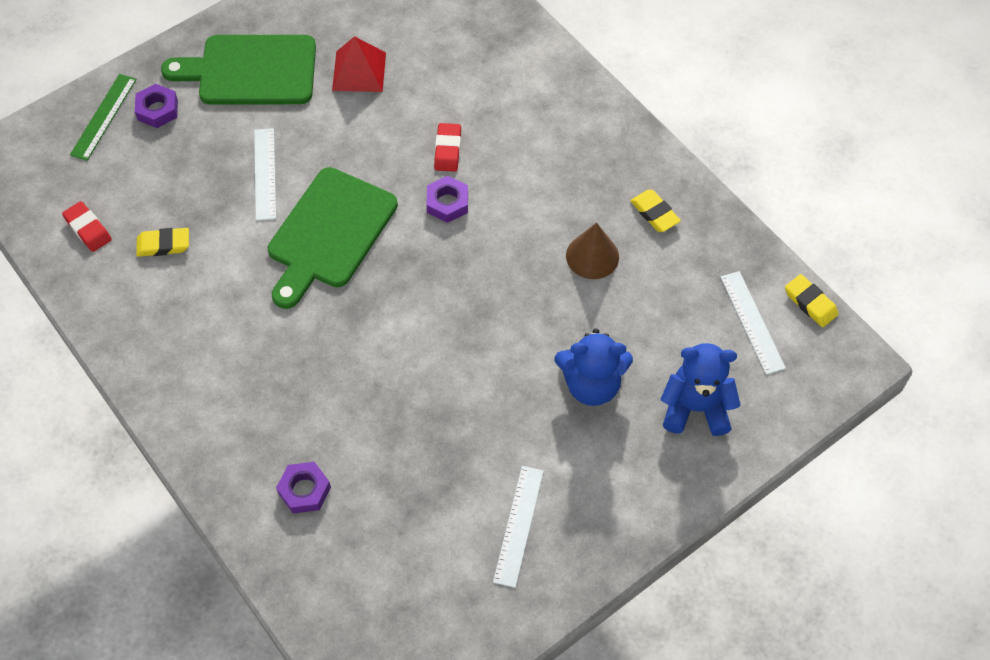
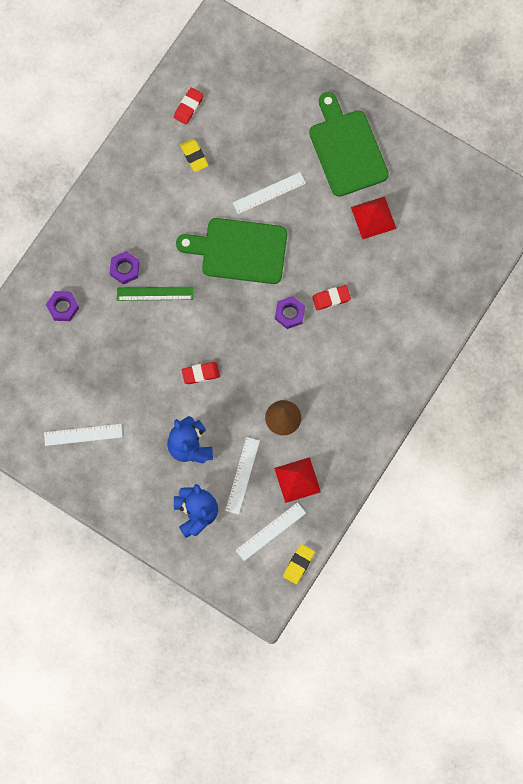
camera: 70 degrees right, 15 degrees up
green ruler [70,74,137,161] -> green ruler moved to [117,287,193,301]
purple nut [135,84,178,128] -> purple nut moved to [110,251,140,284]
yellow eraser [630,190,681,232] -> none
none -> red eraser [182,362,220,384]
none -> white ruler [225,437,260,515]
none -> red pyramid [274,457,321,503]

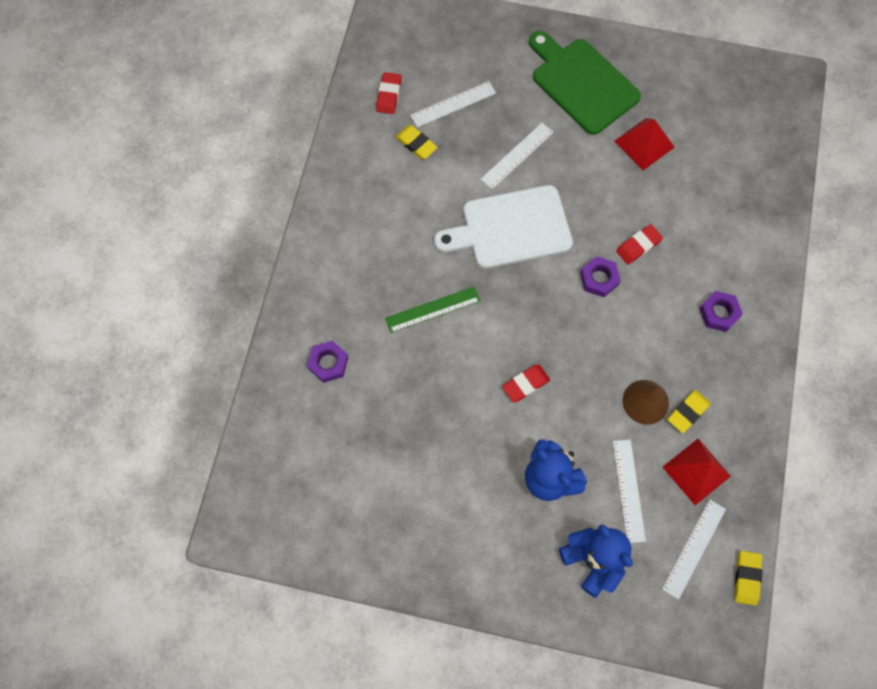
camera: 20 degrees left, 5 degrees down
white ruler [44,424,123,446] -> white ruler moved to [410,81,496,128]
purple nut [110,251,140,284] -> purple nut moved to [699,291,743,332]
green cutting board [176,218,287,284] -> white cutting board [434,185,573,269]
none -> yellow eraser [667,390,711,433]

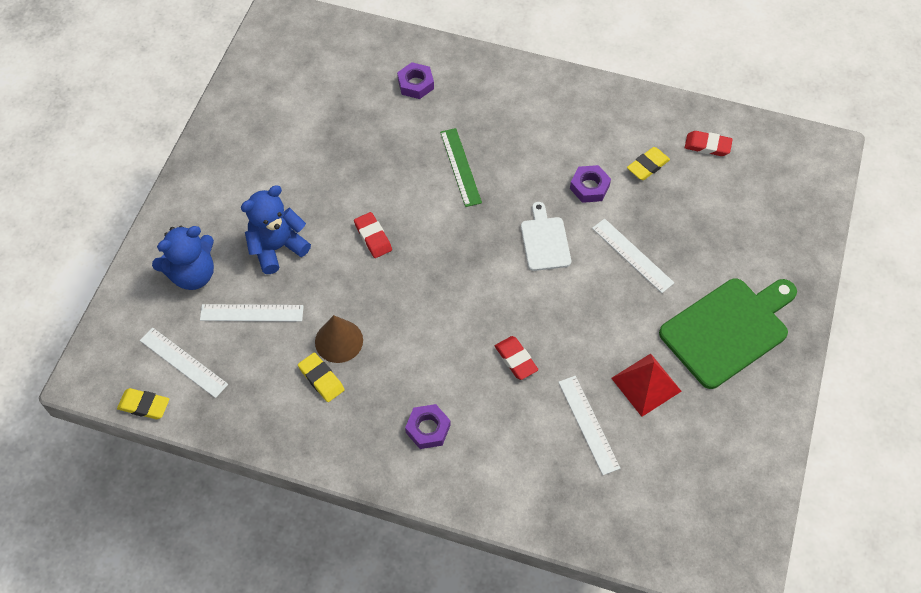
camera: 95 degrees right, 10 degrees down
white ruler [410,81,496,128] -> white ruler moved to [558,376,620,475]
white cutting board [434,185,573,269] -> white cutting board [521,202,571,271], size x0.55
purple nut [580,256,621,297] -> purple nut moved to [570,165,611,203]
red pyramid [663,439,731,505] -> none

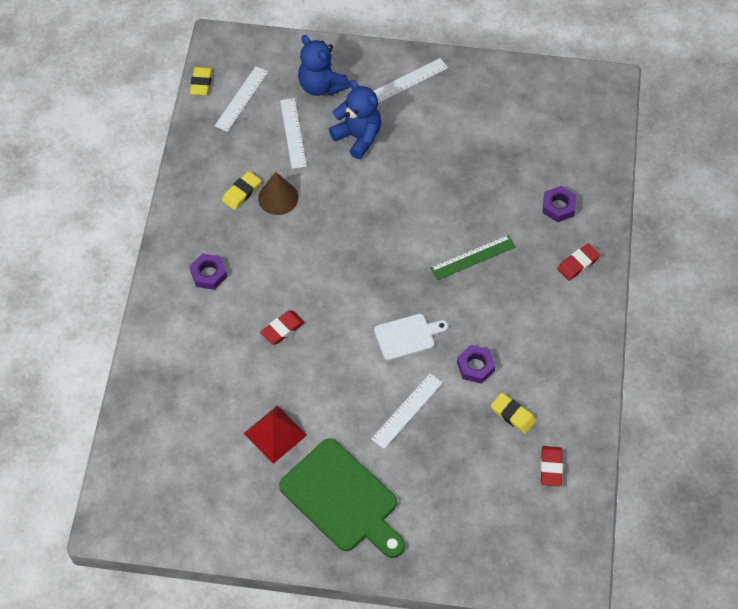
camera: 80 degrees right, 0 degrees up
red eraser [354,212,392,258] -> red eraser moved to [557,243,600,281]
white ruler [558,376,620,475] -> white ruler moved to [374,58,448,103]

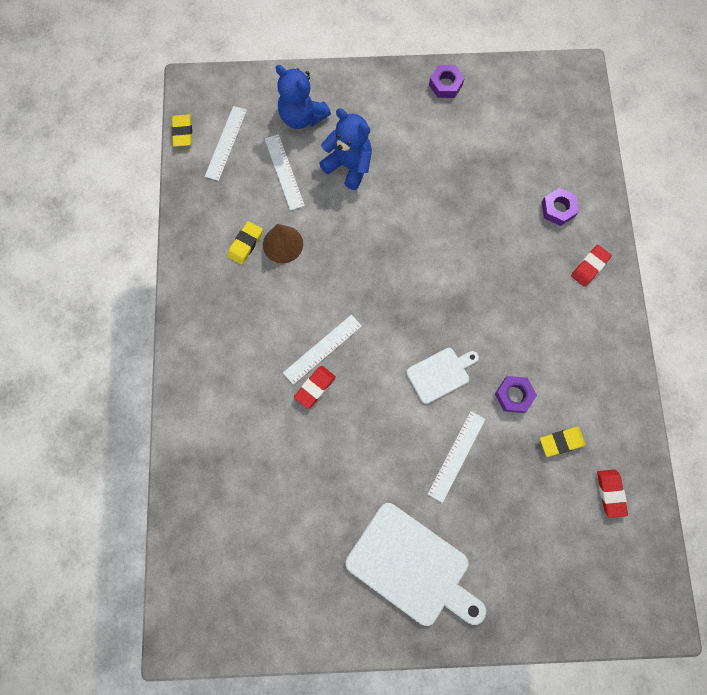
camera: 10 degrees left, 15 degrees up
purple nut [190,253,227,290] -> purple nut moved to [429,65,465,98]
red pyramid [243,406,307,464] -> none
green cutting board [279,438,405,558] -> white cutting board [346,503,486,626]
white ruler [374,58,448,103] -> white ruler moved to [283,315,362,385]
green ruler [430,235,516,280] -> none
yellow eraser [491,393,536,434] -> yellow eraser turned 45 degrees counterclockwise [540,427,585,457]

